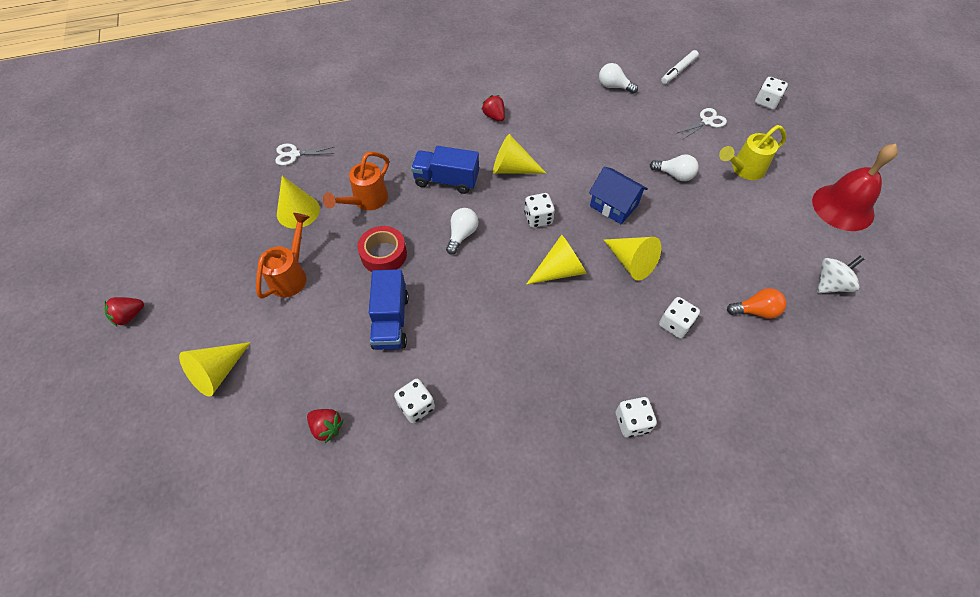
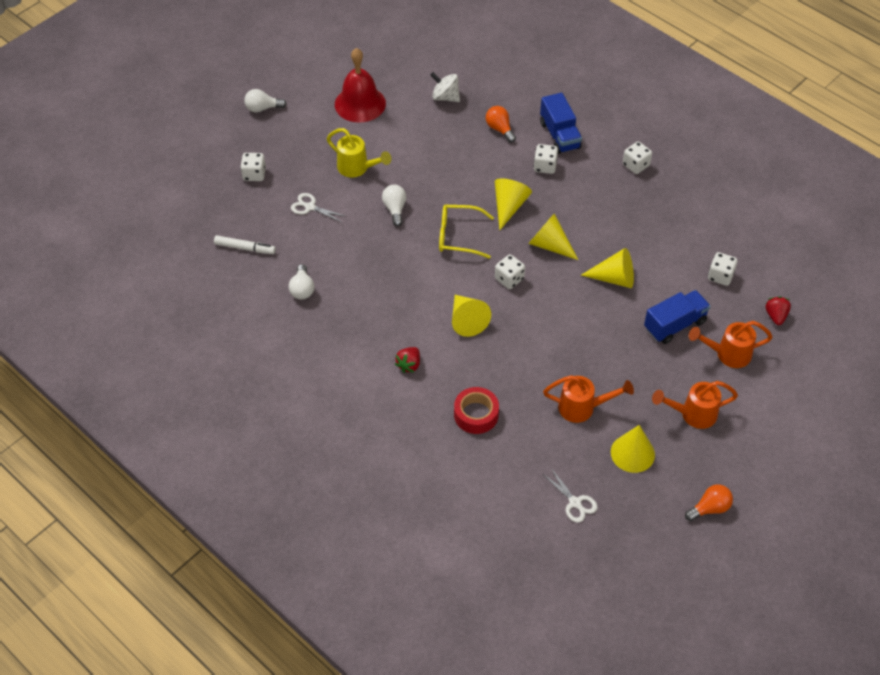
camera: 120 degrees left, 5 degrees down
red strawberry [104,297,144,327] -> none
yellow cone [179,342,251,397] -> yellow cone moved to [581,248,634,288]
red tape [357,226,407,272] -> red tape moved to [454,387,499,434]
blue truck [411,146,479,194] -> blue truck moved to [540,93,582,154]
white light bulb [446,208,478,254] -> white light bulb moved to [244,89,287,112]
blue house [589,167,648,224] -> yellow glasses [439,205,494,259]
none -> orange light bulb [685,484,733,521]
none -> orange watering can [689,321,772,368]

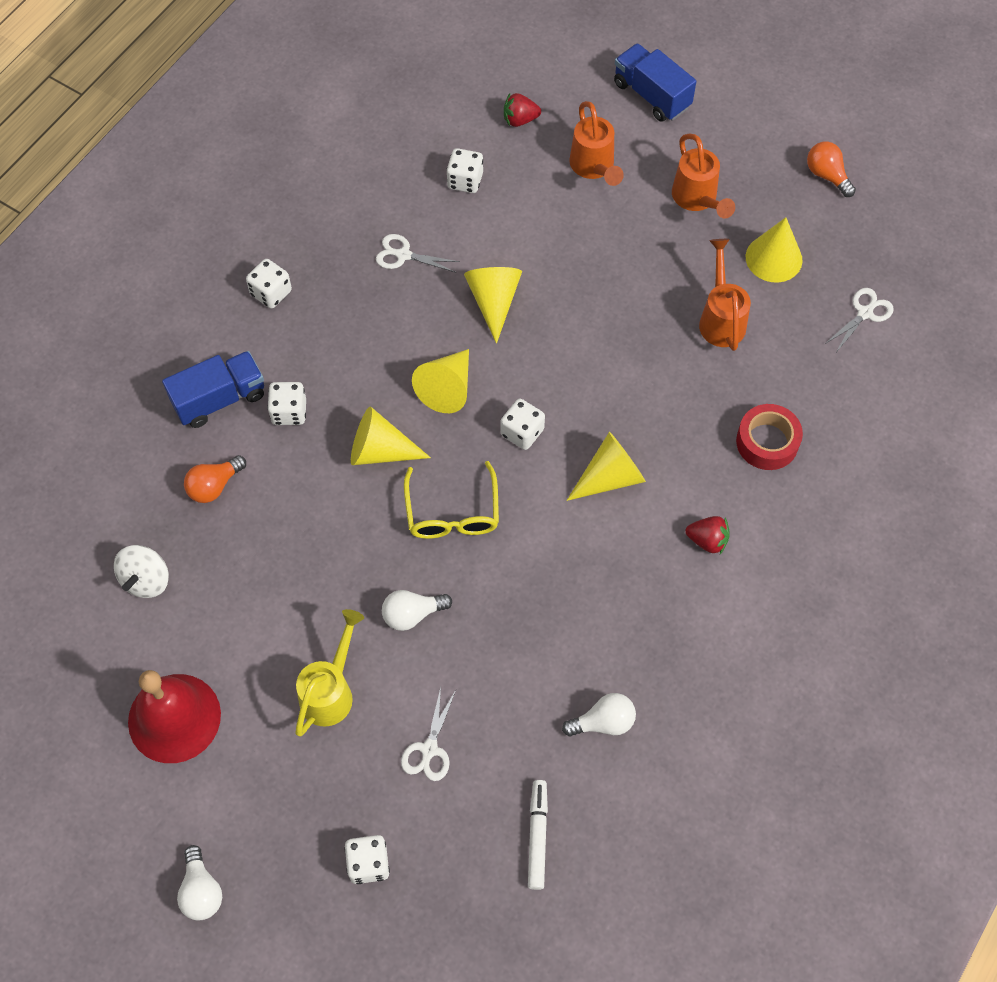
camera: 100 degrees left, 10 degrees up
blue truck [644,290,711,344] -> blue truck moved to [614,43,696,122]
none -> white scissors [376,234,460,272]

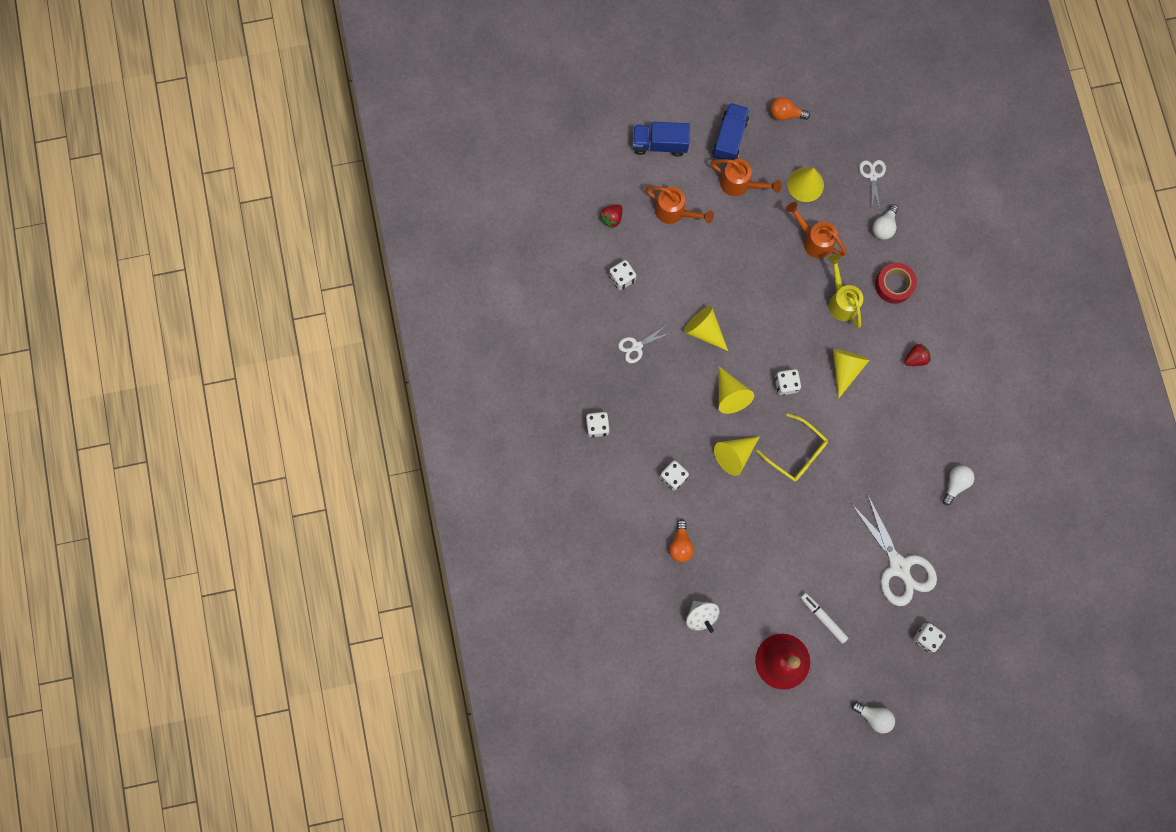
camera: 45 degrees left, 15 degrees up
blue truck [162,351,264,428] -> blue truck moved to [712,103,749,160]
yellow watering can [295,609,364,737] -> yellow watering can moved to [828,255,863,328]
white light bulb [382,590,452,631] -> white light bulb moved to [873,204,898,240]
white scissors [401,687,456,781] -> white scissors [851,494,937,606], size x2.03
white marker [528,780,548,890] -> white marker moved to [800,593,848,644]

